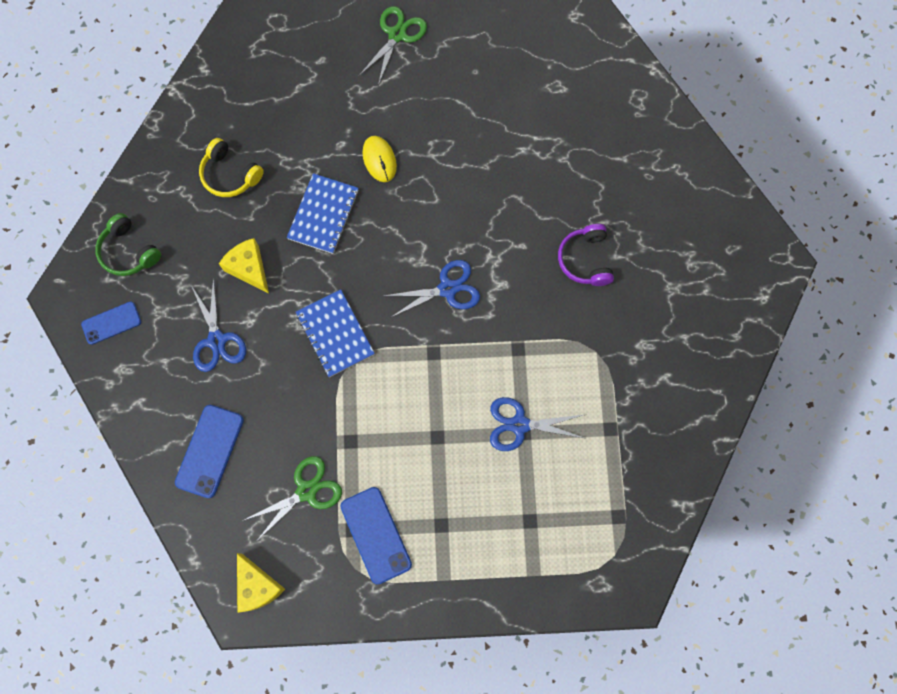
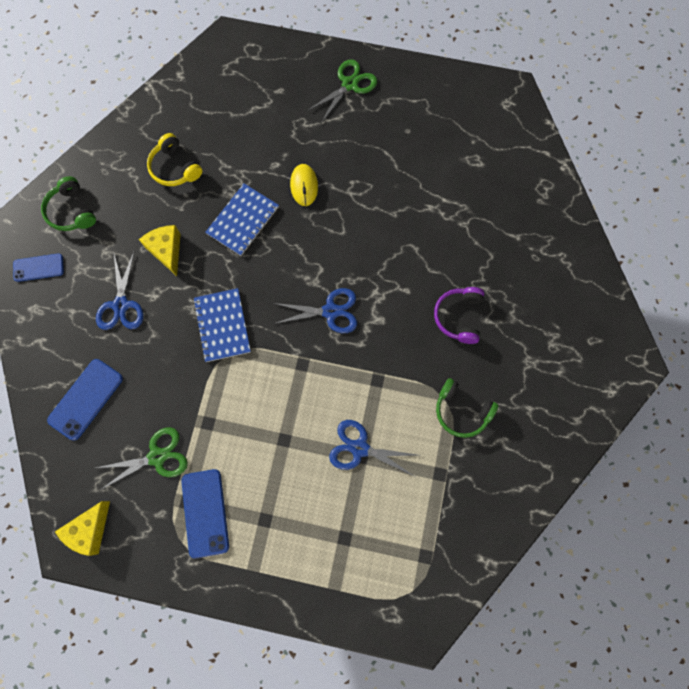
camera: 15 degrees right, 0 degrees up
yellow cheese [237,553,285,613] -> yellow cheese turned 45 degrees clockwise [55,501,110,556]
none -> green headphones [436,378,498,438]

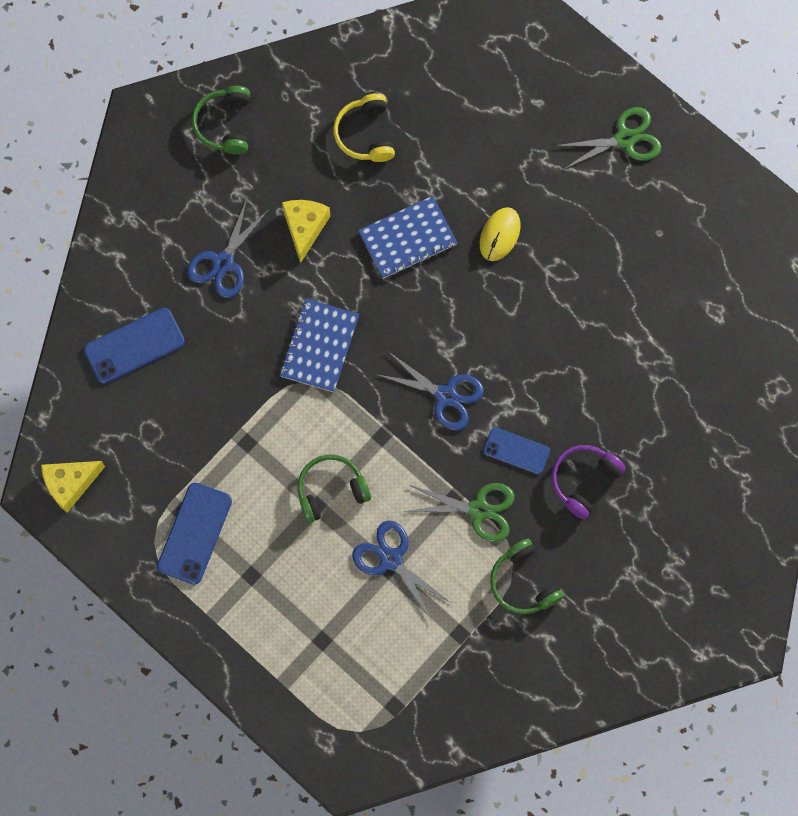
camera: 30 degrees right, 0 degrees up
blue phone [13,253,64,282] -> blue phone moved to [483,427,550,474]
green scissors [96,427,188,489] -> green scissors moved to [408,483,515,542]
none -> green headphones [297,454,371,523]

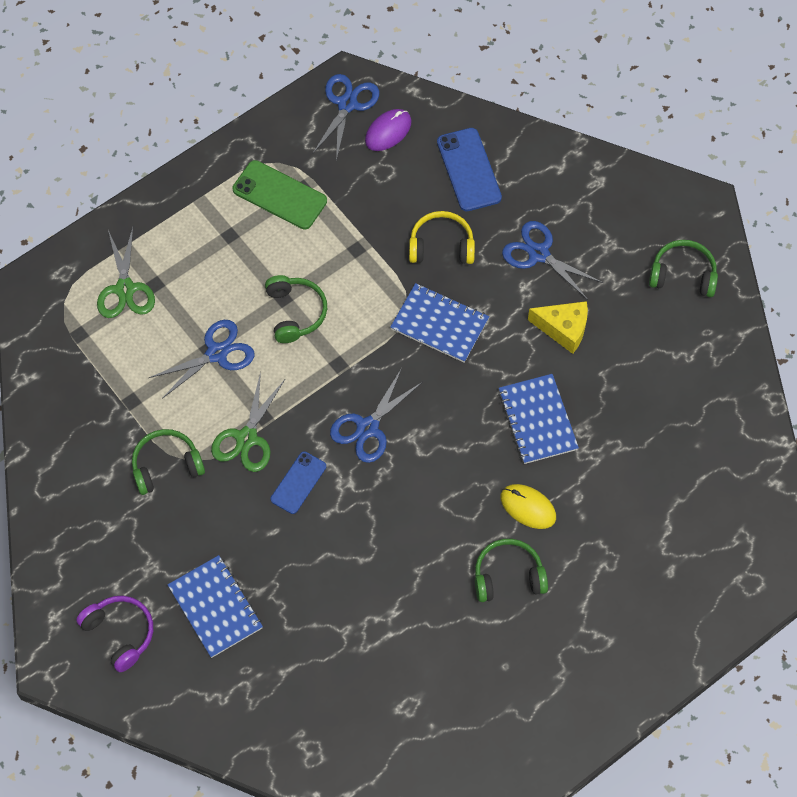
camera: 100 degrees right, 10 degrees down
yellow cheese [41,461,105,513] -> blue scissors [313,74,379,161]
blue phone [157,483,232,585] -> green phone [233,160,327,229]
yellow headphones [334,93,395,162] -> yellow headphones moved to [409,211,475,264]
purple headphones [552,445,626,519] -> purple headphones moved to [76,596,153,672]
green scissors [555,107,662,170] -> green scissors moved to [97,227,155,318]
none -> blue notebook [168,555,263,658]
none -> purple mouse [365,109,412,151]
none -> green headphones [475,539,548,602]

